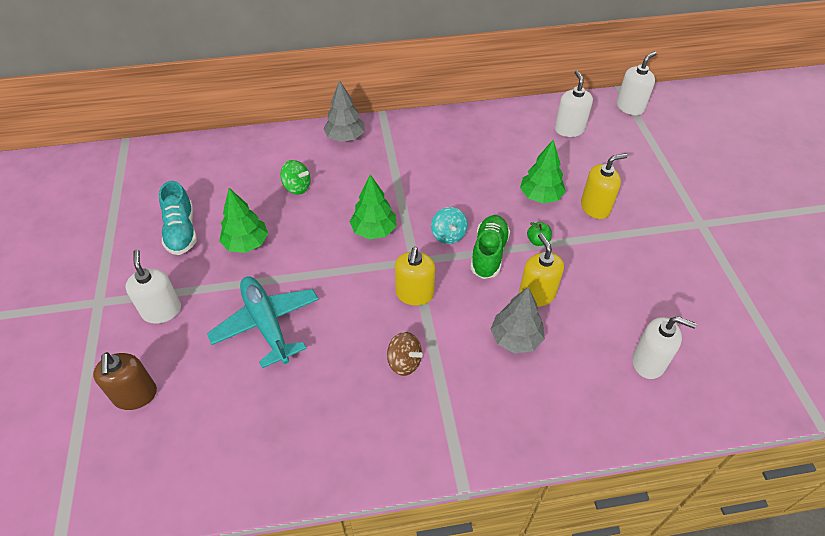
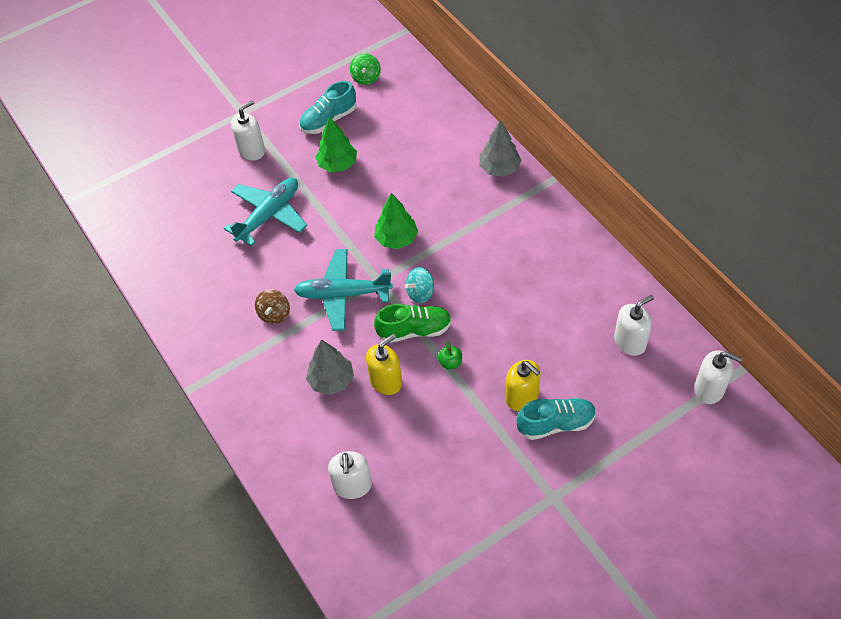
camera: 70 degrees right, 5 degrees up
brown soap dispenser [93,352,157,410] -> none
green spinning top [280,160,311,195] -> green spinning top moved to [350,53,381,85]
yellow soap dispenser [395,247,435,306] -> turquoise plane [294,249,393,331]
green tree [520,139,566,203] -> none
none -> turquoise shoe [516,398,596,440]

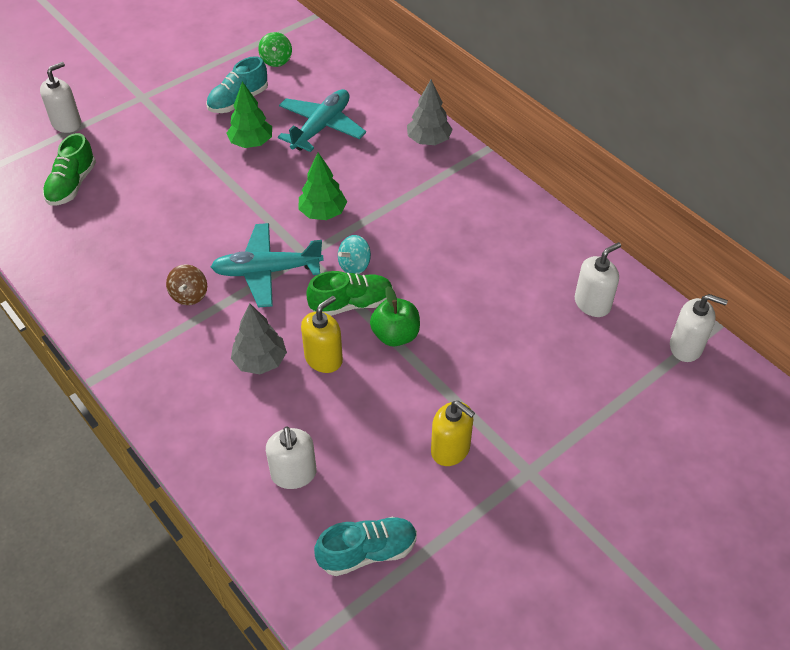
camera: 10 degrees left, 5 degrees down
turquoise plane [224,178,307,246] -> turquoise plane moved to [278,89,366,152]
white soap dispenser [231,100,265,161] -> white soap dispenser moved to [40,62,81,133]
green apple [438,341,462,370] -> green apple [370,286,420,346], size x1.78
yellow soap dispenser [505,360,541,411] -> yellow soap dispenser moved to [431,401,475,466]
turquoise shoe [516,398,596,440] -> turquoise shoe moved to [314,517,417,576]
none -> green shoe [43,133,96,206]

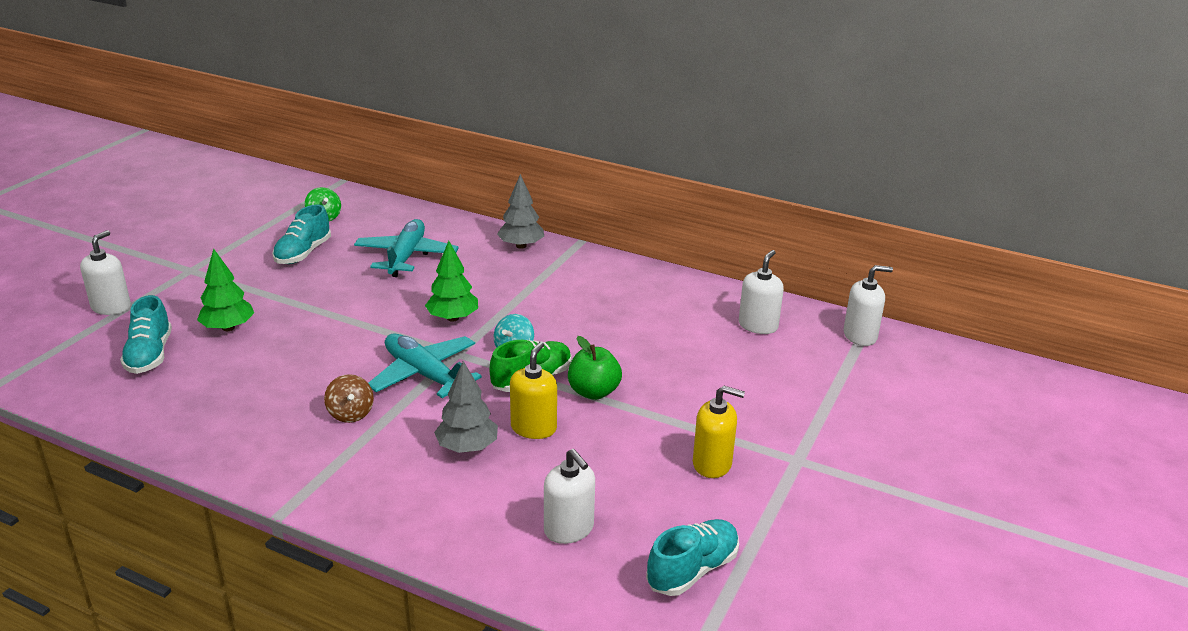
camera: 25 degrees left, 20 degrees down
green shoe [43,133,96,206] -> turquoise shoe [120,295,172,374]
turquoise plane [211,223,324,308] -> turquoise plane turned 75 degrees clockwise [368,333,482,398]
green tree [227,82,272,148] -> green tree moved to [197,249,254,331]

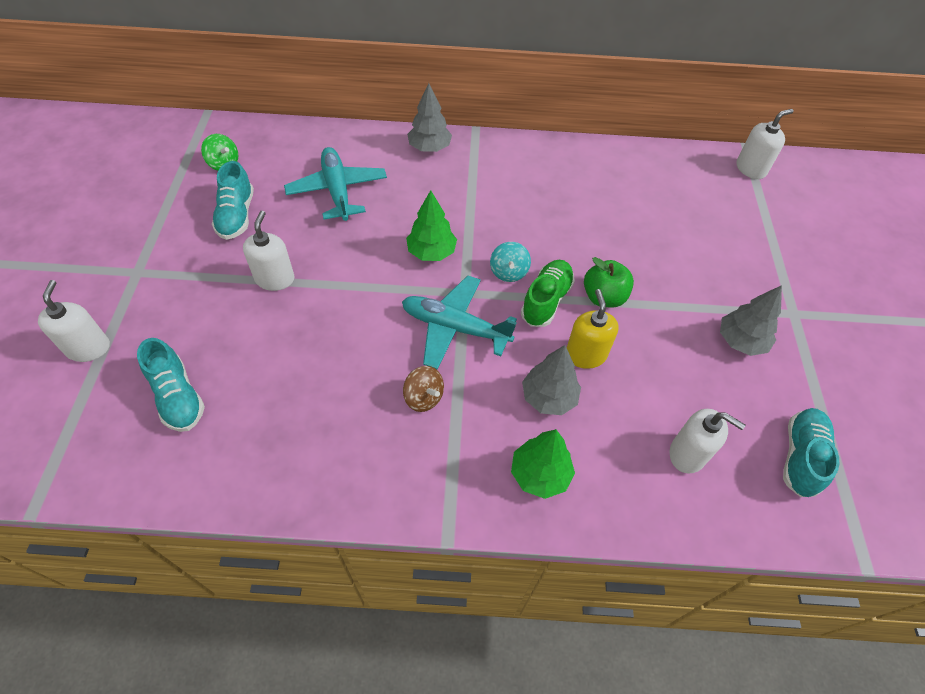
camera: 25 degrees left, 25 degrees up
green tree [197,249,254,331] -> green tree moved to [511,429,575,499]
yellow soap dispenser [693,386,745,478] -> grey tree [720,285,782,356]
white soap dispenser [739,250,784,334] -> white soap dispenser moved to [243,211,294,291]

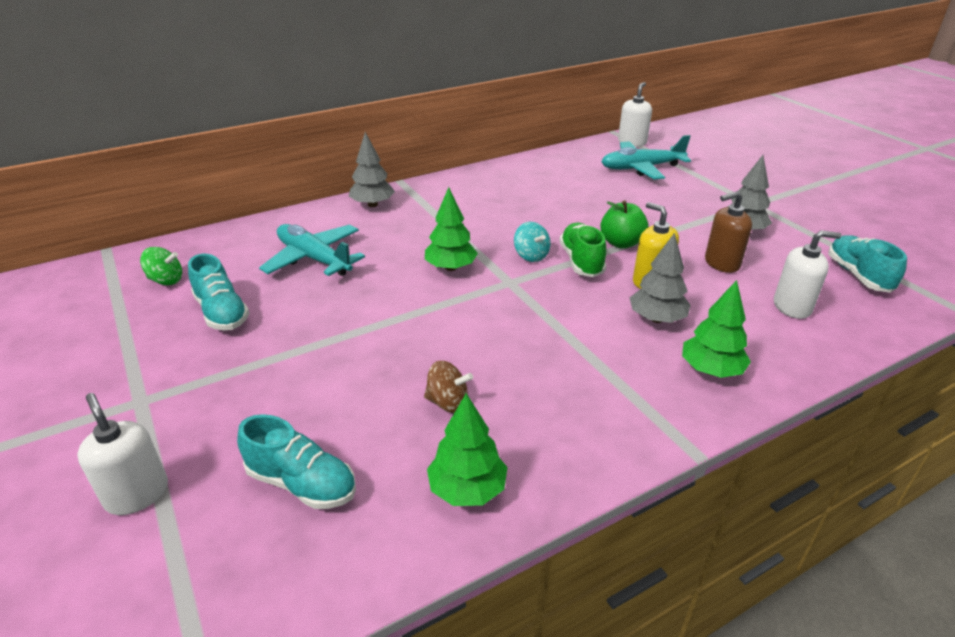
camera: 30 degrees left, 20 degrees down
white soap dispenser [243,211,294,291] -> none
turquoise plane [402,275,517,370] -> turquoise plane moved to [601,135,691,180]
brown spinning top [403,366,444,412] -> brown spinning top moved to [424,361,473,413]
none -> green tree [427,393,507,506]
none -> brown soap dispenser [705,191,752,273]

